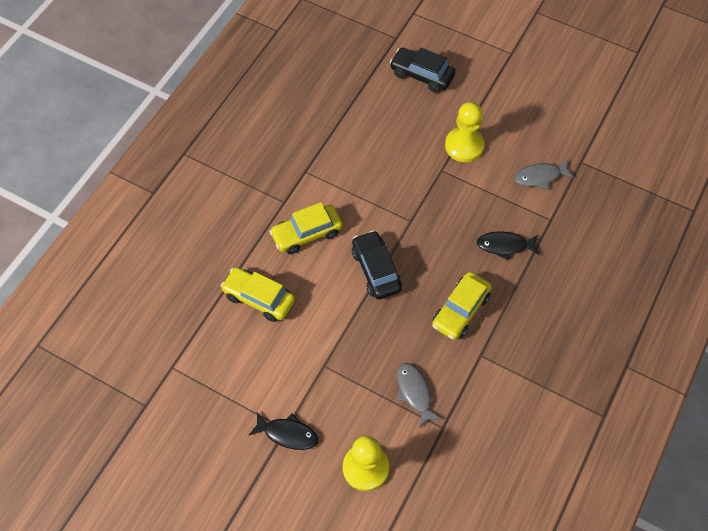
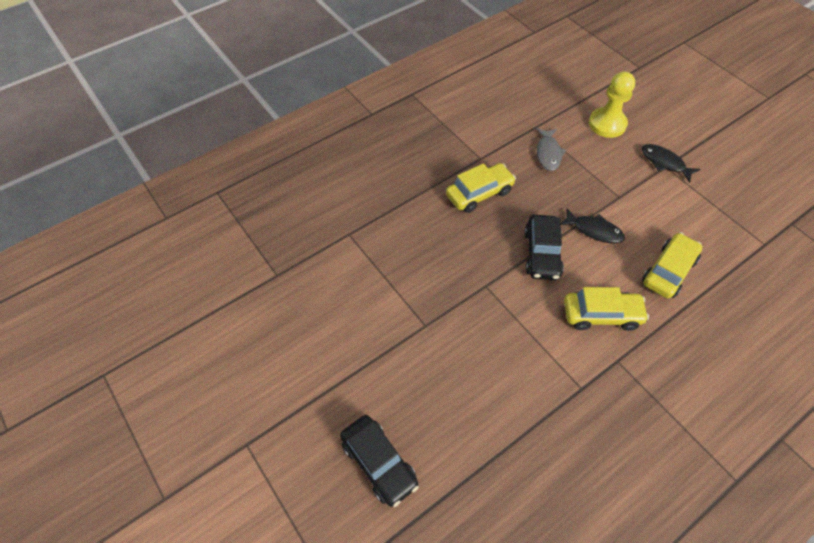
camera: 155 degrees left, 5 degrees down
yellow car [221,267,295,322] -> yellow car turned 105 degrees counterclockwise [642,232,702,299]
yellow pawn [445,102,485,162] -> none
black fish [477,231,540,260] -> black fish moved to [560,208,625,243]
grey fish [514,160,575,189] -> none

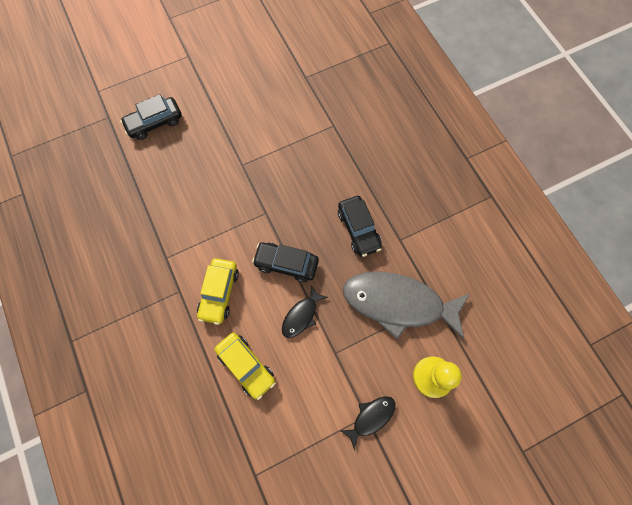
camera: 100 degrees right, 15 degrees up
yellow car [446,163,516,213] -> black car [338,196,382,257]
grey fish [536,128,566,171] -> grey fish [343,272,470,339], size x2.18

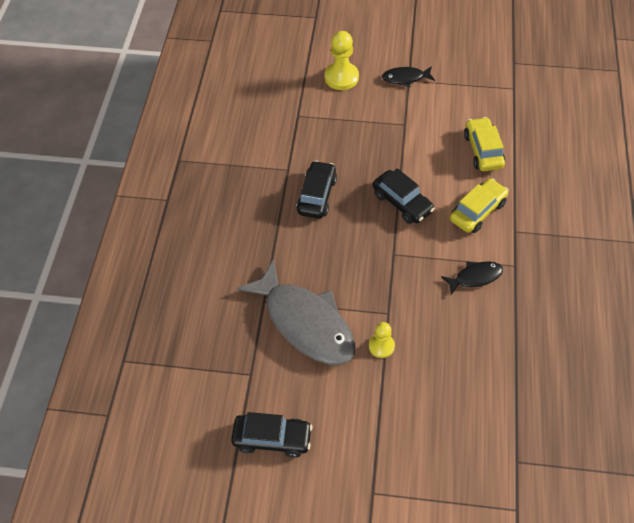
camera: 145 degrees left, 15 degrees down
black car [120,94,182,140] -> black car moved to [231,412,313,458]
black fish [282,285,328,338] -> black fish moved to [441,261,503,295]
grey fish [343,272,470,339] -> grey fish moved to [236,259,355,365]
none -> yellow pawn [369,322,395,358]

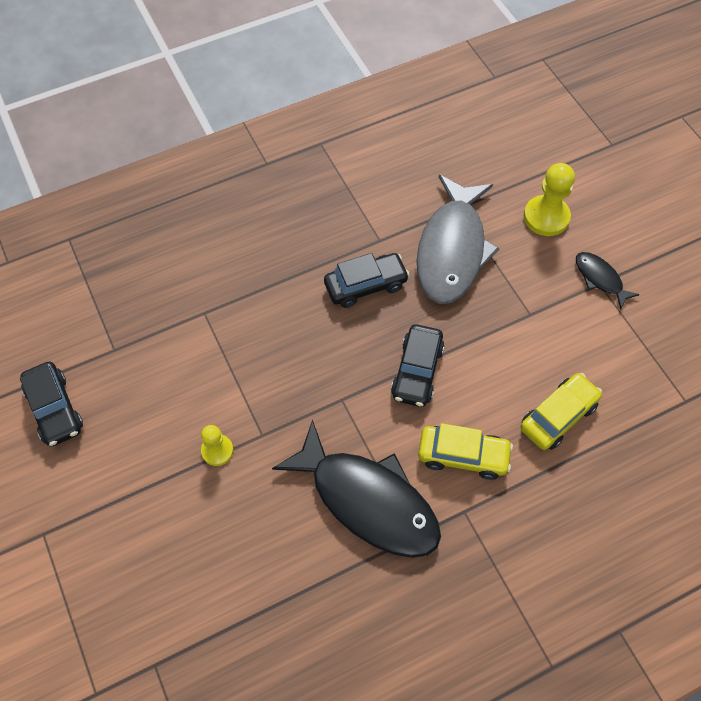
camera: 55 degrees right, 5 degrees up
grey fish [236,259,355,365] -> grey fish moved to [416,175,500,304]
black fish [441,261,503,295] -> black fish [272,420,441,558], size x2.18

